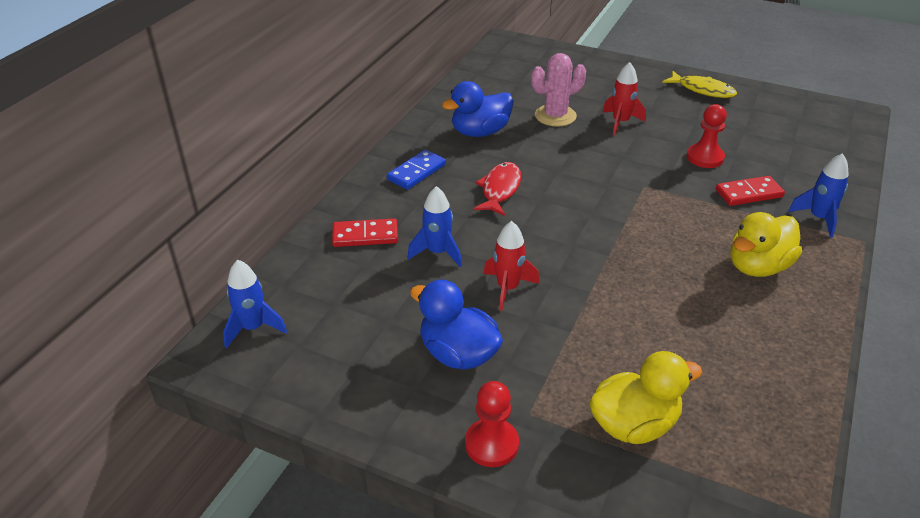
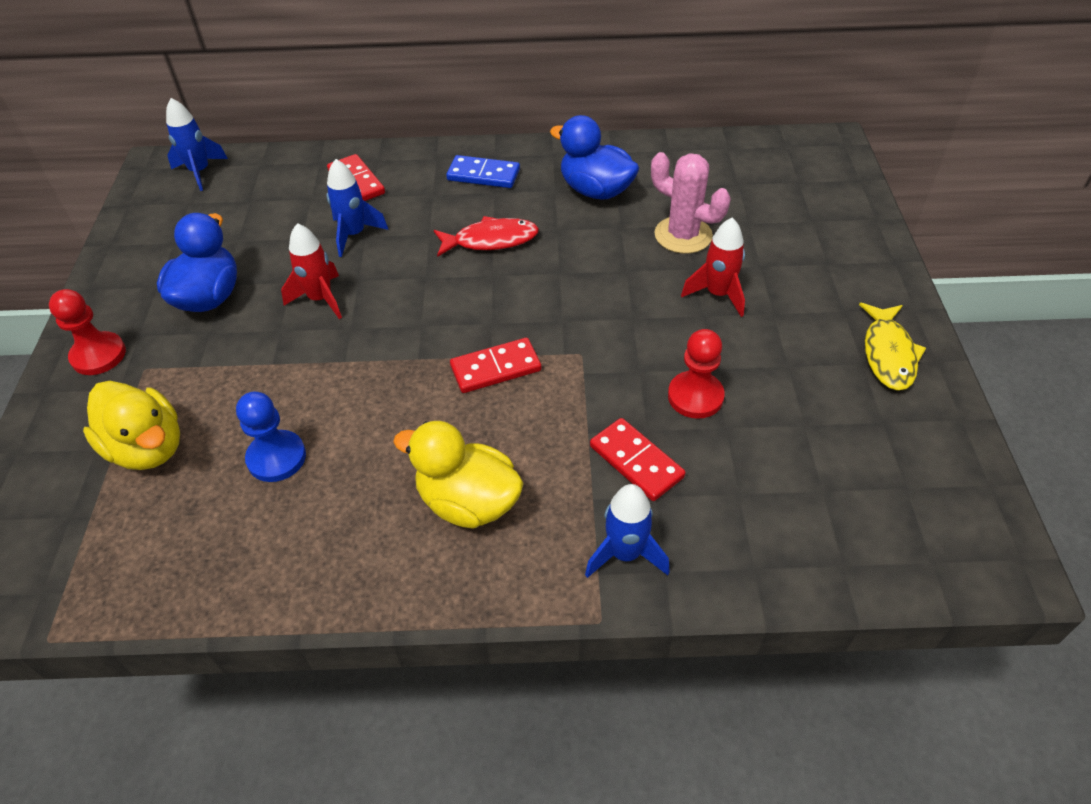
camera: 65 degrees right, 10 degrees up
none -> blue pawn [236,392,306,482]
none -> red domino [450,338,541,393]

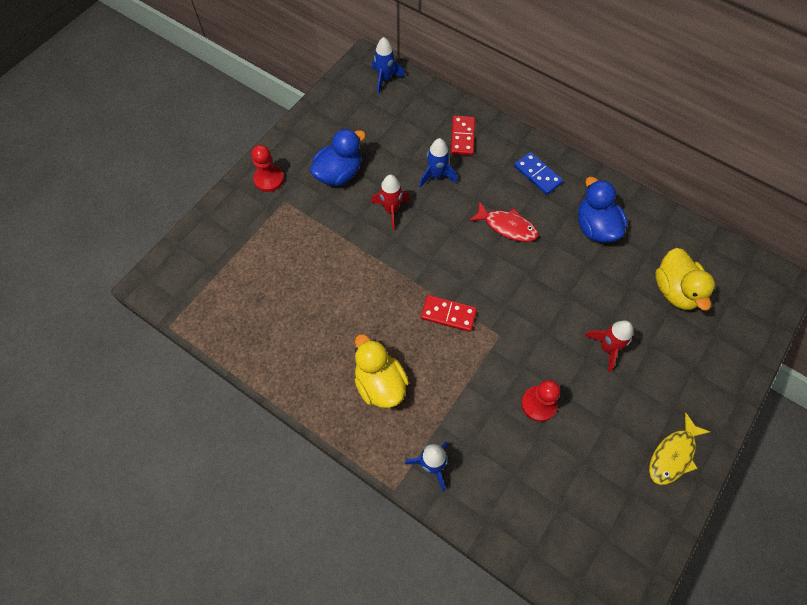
camera: 35 degrees right, 15 degrees up
yellow duck [83,381,180,470] -> yellow duck moved to [655,248,715,311]
blue pawn [236,392,306,482] -> none
red domino [590,418,686,501] -> none
pink cactus [651,152,731,254] -> none

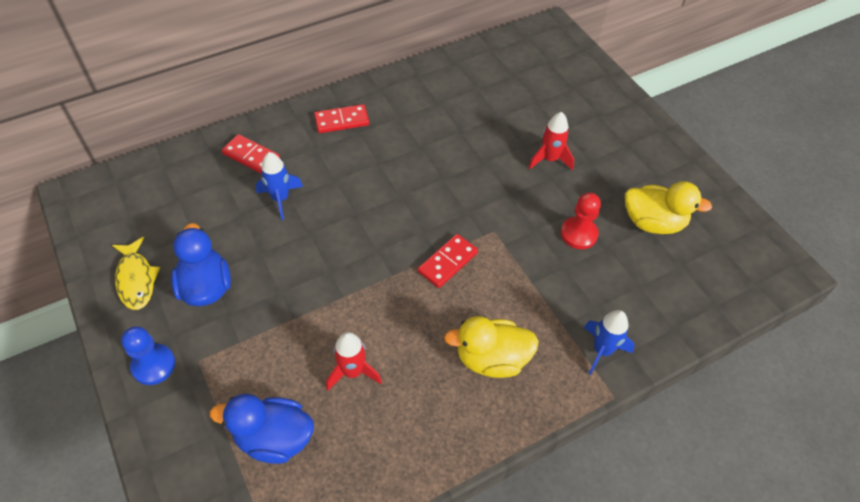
camera: 65 degrees left, 10 degrees down
red pawn [251,145,284,192] -> blue pawn [121,326,175,385]
red rocket [371,175,410,230] -> red rocket moved to [326,332,382,391]
blue rocket [372,37,405,94] -> none
red fish [469,201,539,242] -> none
blue domino [514,152,563,195] -> red domino [314,104,369,133]
blue duck [578,177,627,243] -> blue duck moved to [210,394,314,464]
yellow fish [649,412,710,485] -> yellow fish moved to [112,237,160,310]
yellow duck [655,248,715,311] -> yellow duck moved to [625,181,712,234]

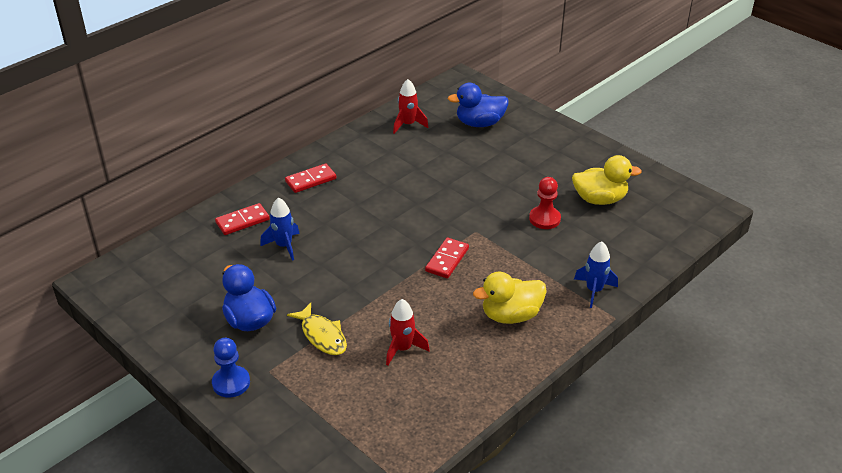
camera: 15 degrees left, 15 degrees down
yellow fish [112,237,160,310] -> yellow fish moved to [287,303,347,355]
blue duck [210,394,314,464] -> blue duck moved to [448,83,509,127]
red domino [222,134,280,174] -> red domino turned 45 degrees counterclockwise [215,203,270,235]
red rocket [529,112,574,170] -> red rocket moved to [393,79,428,134]

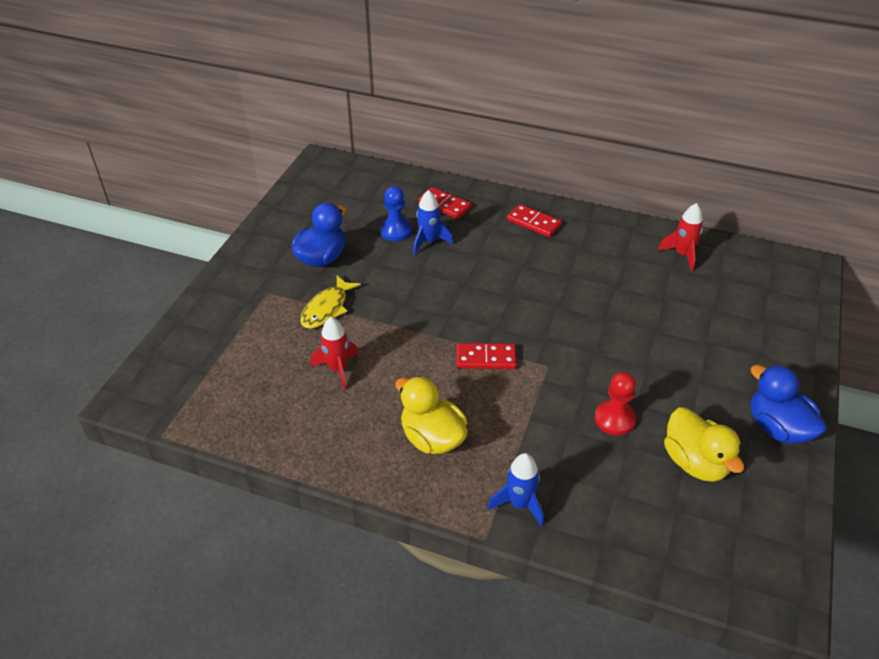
camera: 65 degrees right, 5 degrees up
blue pawn [212,338,250,398] -> blue pawn moved to [380,186,412,241]
blue duck [448,83,509,127] -> blue duck moved to [751,365,827,444]

